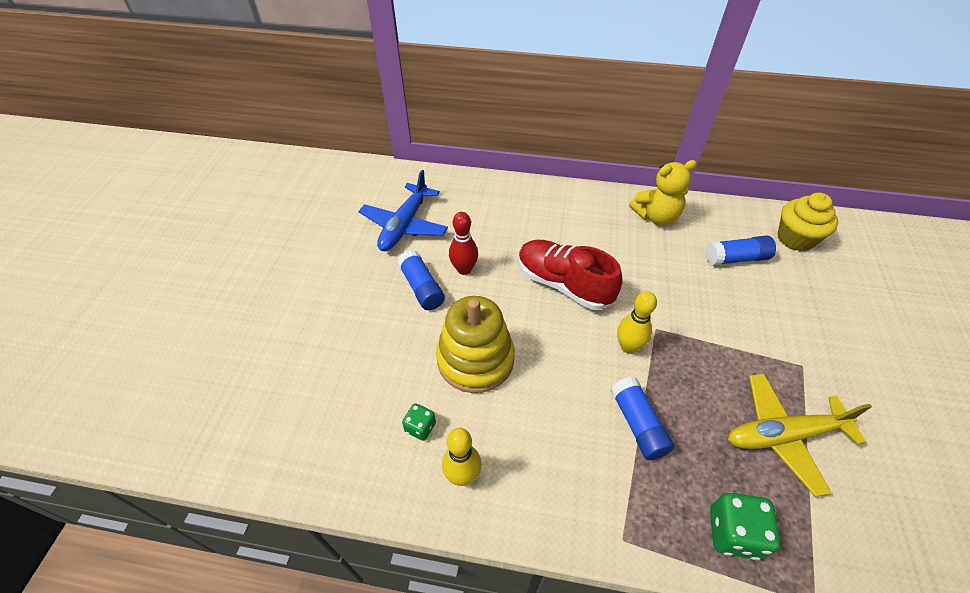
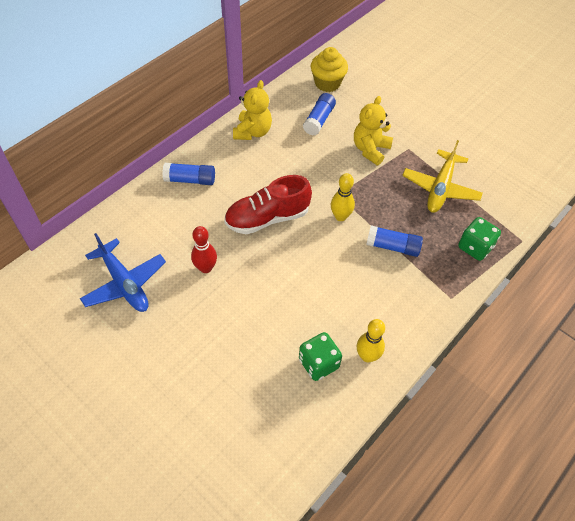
camera: 60 degrees left, 5 degrees up
blue glue stick [397,250,445,310] -> blue glue stick moved to [162,163,215,185]
green dice [402,403,436,441] -> green dice [299,332,342,381], size x1.68
yellow stacking toy [436,296,515,393] -> none
none -> yellow teddy bear [354,96,393,165]

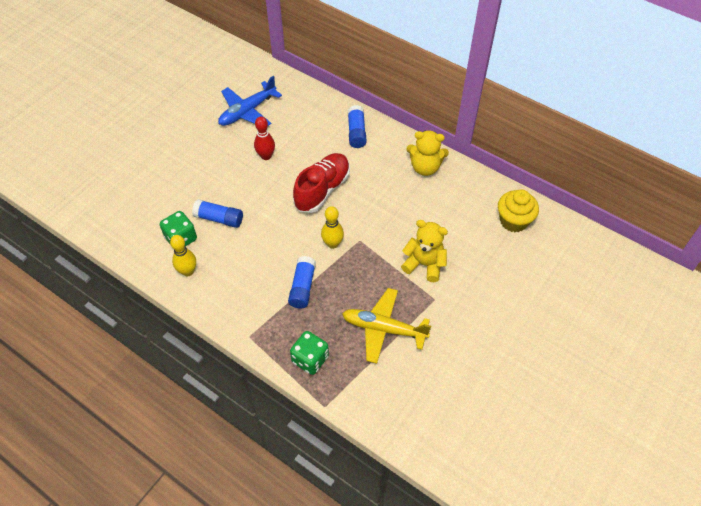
camera: 85 degrees right, 0 degrees up
red shoe [224,175,312,234] -> red shoe turned 60 degrees clockwise [293,153,350,213]
blue glue stick [303,93,336,136] -> blue glue stick moved to [192,199,243,228]

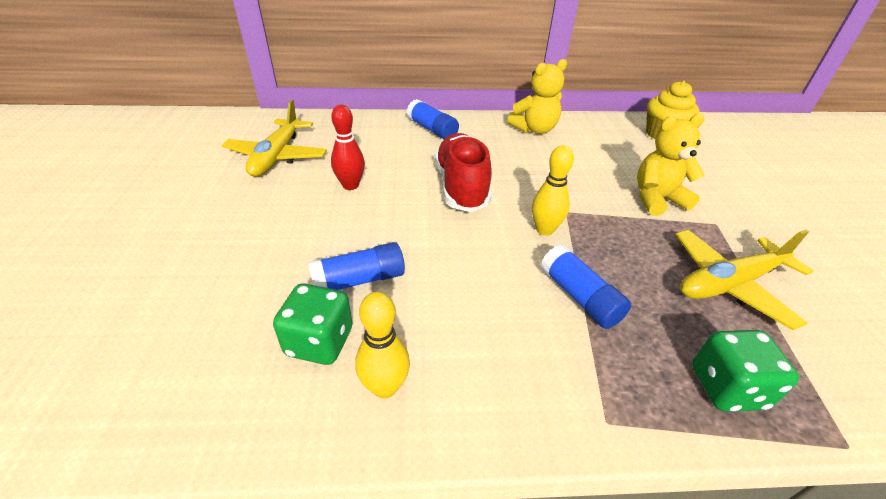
camera: 40 degrees left, 15 degrees down
blue plane [218,75,282,126] -> yellow plane [222,100,327,177]

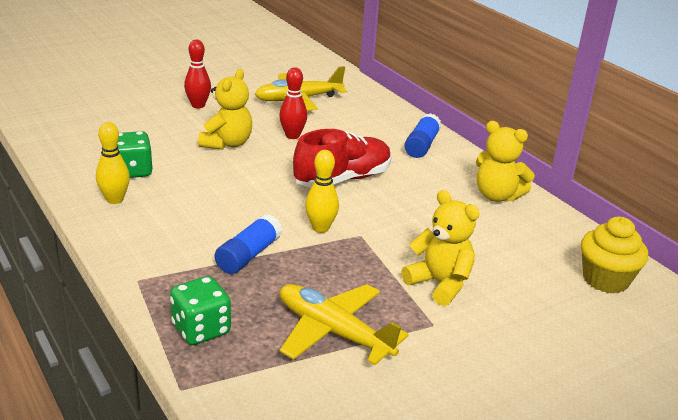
camera: 60 degrees right, 10 degrees down
blue glue stick [308,242,405,290] -> none
none -> red bowling pin [184,40,211,108]
none -> yellow teddy bear [198,69,252,150]

